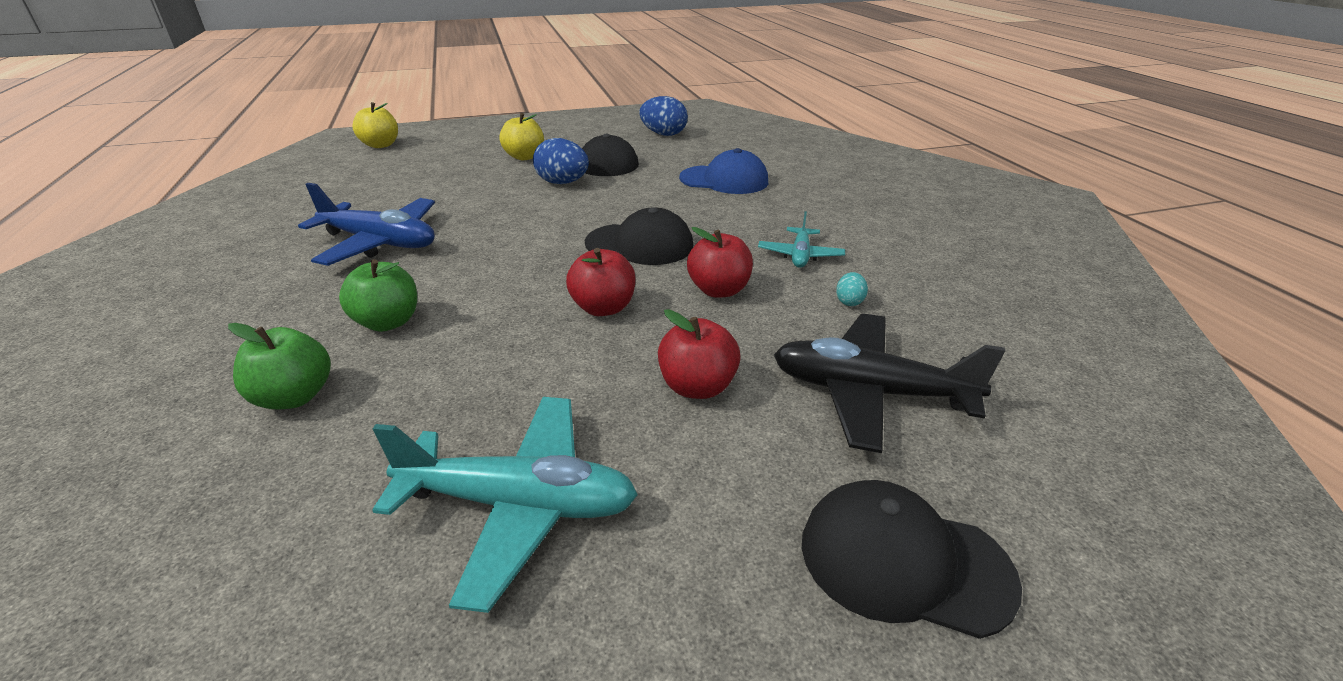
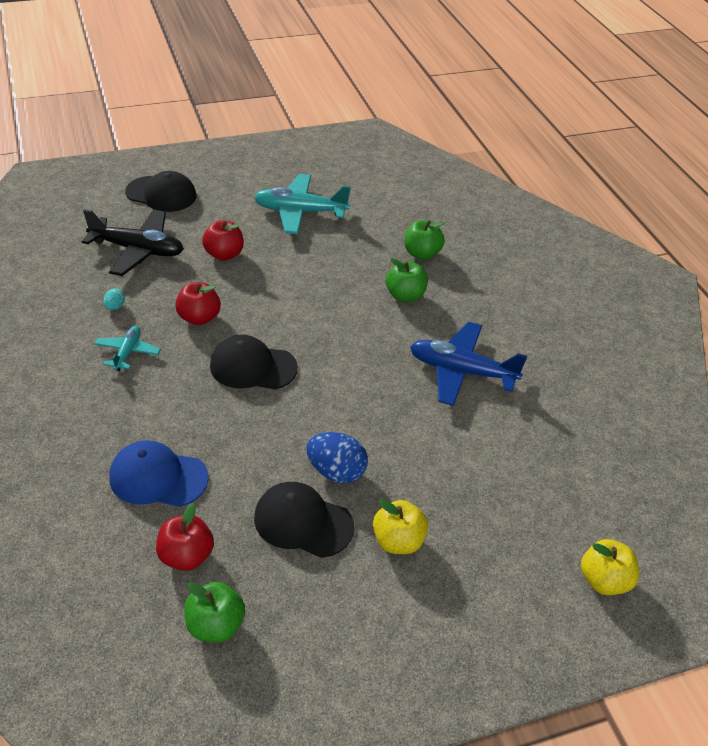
camera: 175 degrees right, 10 degrees up
red apple [566,248,636,316] -> red apple moved to [156,503,214,571]
blue egg [639,96,688,136] -> green apple [184,582,245,642]

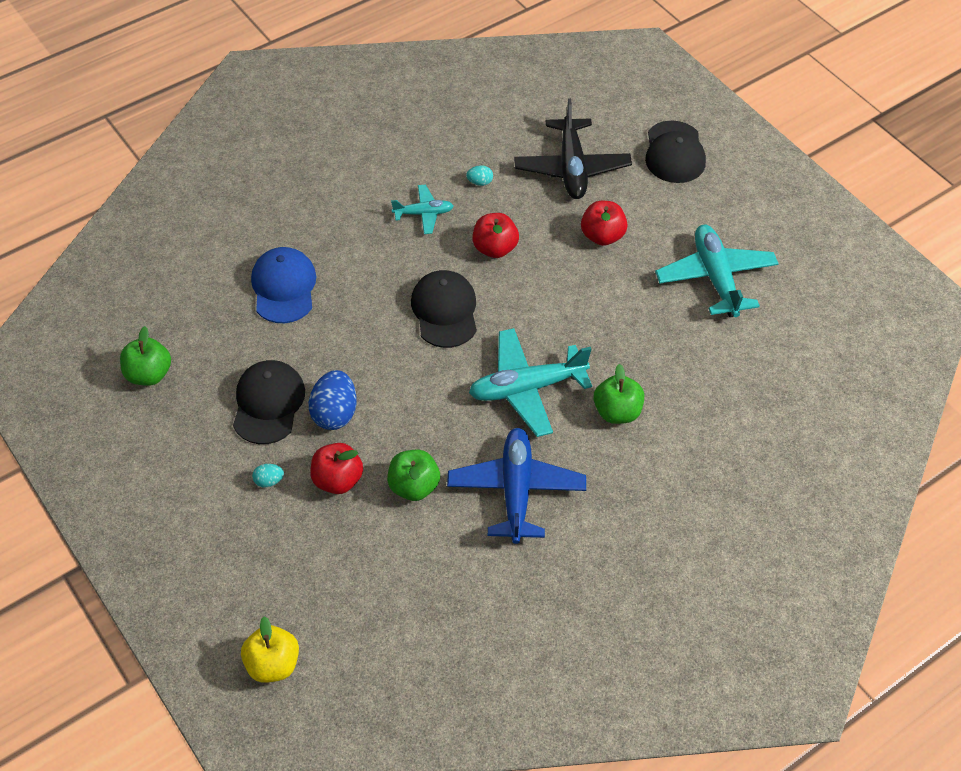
camera: 75 degrees right, 10 degrees up
red apple [156,503,214,571] -> red apple moved to [310,443,363,494]
yellow apple [373,500,428,554] -> turquoise egg [252,464,284,487]
green apple [404,220,445,260] -> green apple moved to [387,450,440,501]
none -> turquoise plane [469,328,592,437]

